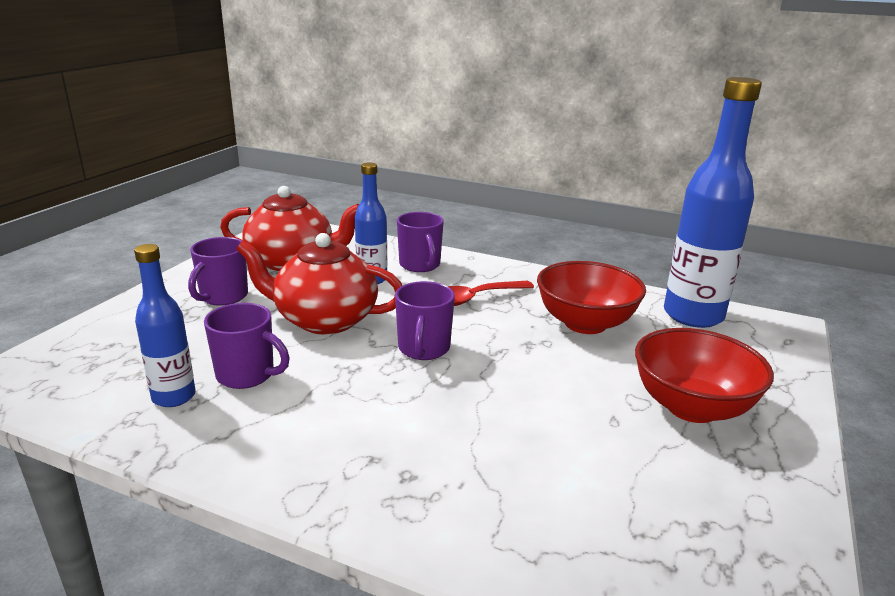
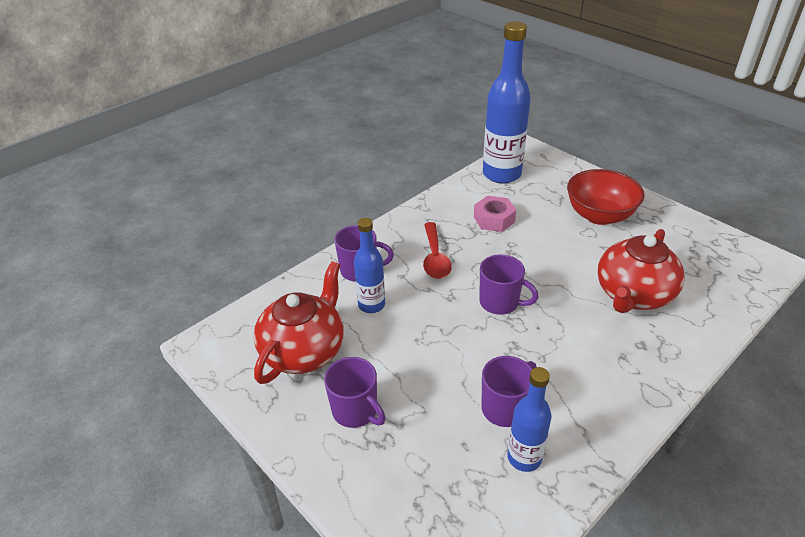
camera: 65 degrees left, 15 degrees up
red teapot [236,233,402,335] -> red teapot moved to [598,229,685,313]
red bowl [537,261,646,334] -> pink nut [474,196,516,232]

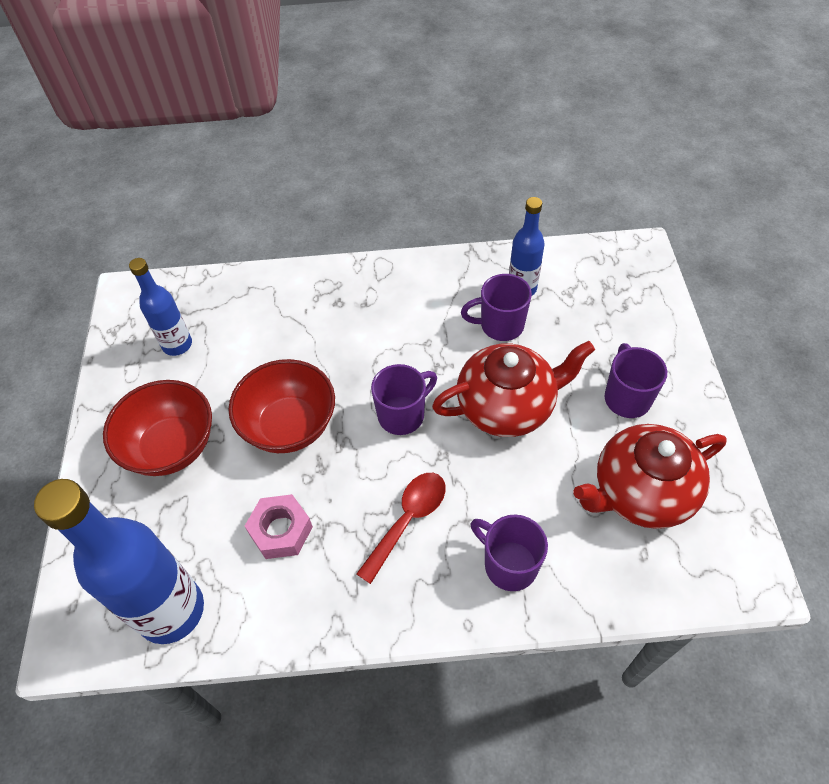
camera: 140 degrees left, 15 degrees up
blue bottle [354,218,385,313] -> blue bottle moved to [129,258,192,356]
purple mug [480,254,538,315] -> purple mug turned 75 degrees clockwise [371,364,437,435]
red teapot [598,229,685,313] -> red teapot moved to [432,341,595,437]
none -> red bowl [228,359,335,453]

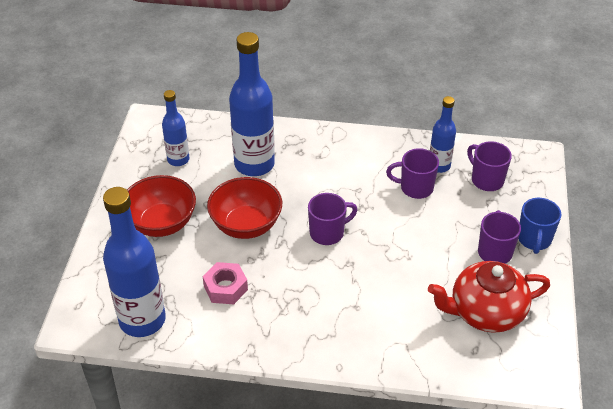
camera: 10 degrees right, 10 degrees down
red spoon [356,473,446,584] -> none
red teapot [432,341,595,437] -> none
purple mug [471,514,548,591] -> purple mug moved to [467,141,512,191]
none -> blue bottle [229,32,275,176]
none -> blue mug [518,198,562,254]

